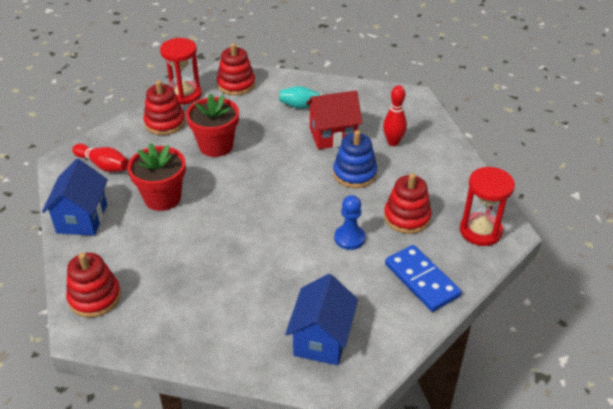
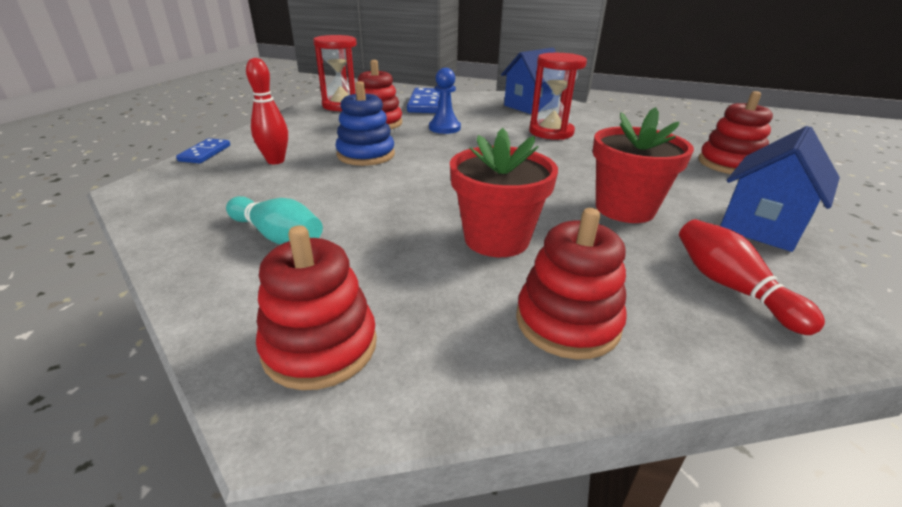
camera: 145 degrees left, 10 degrees down
red hourglass [160,38,202,105] -> red hourglass moved to [529,53,587,140]
red house [306,91,362,149] -> none
none -> blue domino [176,138,230,163]

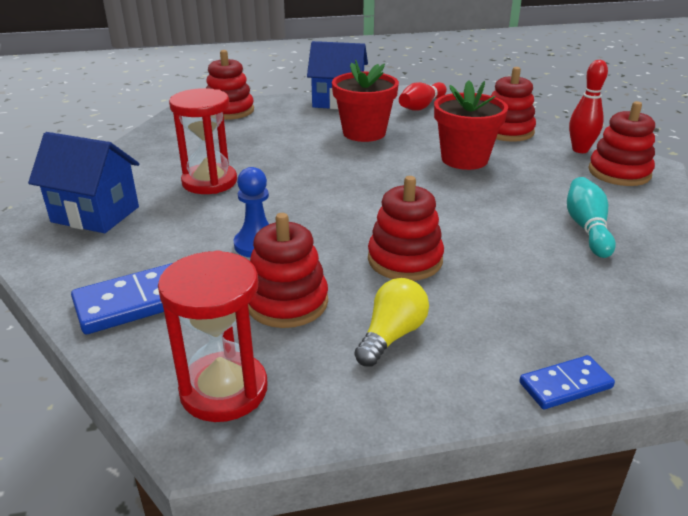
camera: 120 degrees left, 0 degrees up
red bowling pin [246,58,288,164] -> red bowling pin moved to [569,60,608,153]
blue stacking toy [335,81,395,166] -> red stacking toy [368,176,444,281]
none -> yellow light bulb [354,278,429,367]

